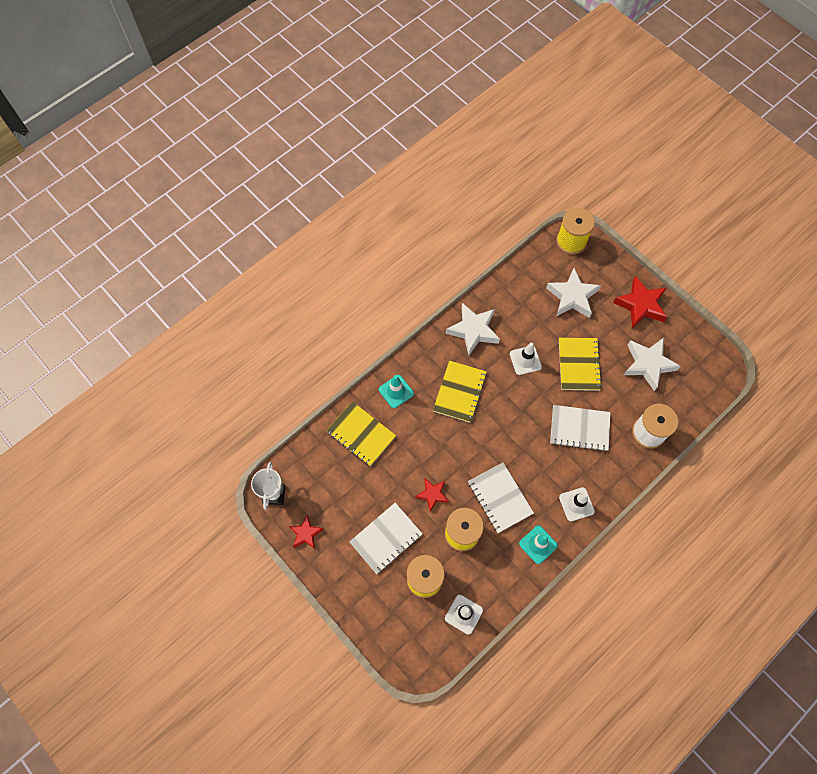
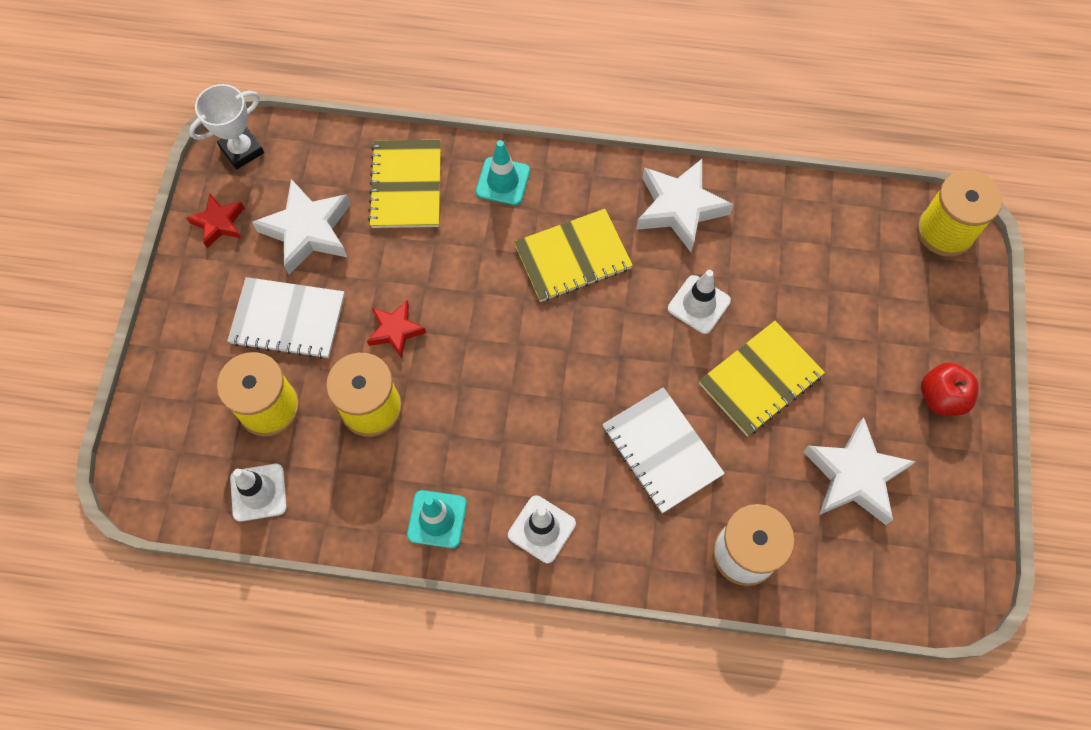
camera: 50 degrees right, 0 degrees up
white notebook [468,462,534,533] -> none
white star [546,268,601,318] -> white star moved to [252,179,351,275]
red star [613,276,667,328] -> red apple [921,362,979,416]

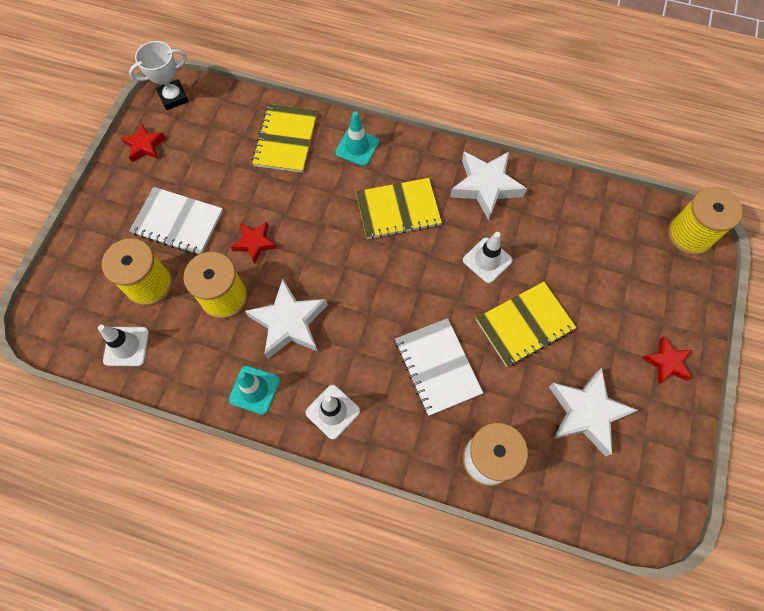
camera: 10 degrees right, 0 degrees up
white star [252,179,351,275] -> white star moved to [245,279,327,359]
red apple [921,362,979,416] -> red star [642,336,692,384]

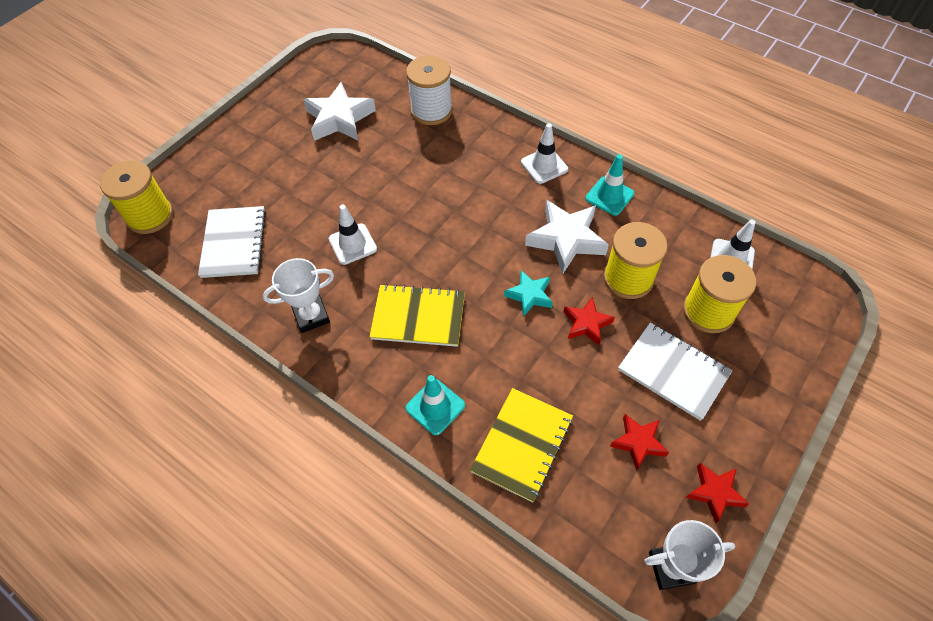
camera: 160 degrees left, 10 degrees down
white notebook [395,318,483,416] -> white notebook moved to [198,206,266,278]
white star [450,152,527,221] -> white trophy [263,258,334,333]
yellow notebook [476,282,577,367] -> none
red star [642,336,692,384] -> red star moved to [610,414,669,471]
none -> turquoise star [504,270,553,317]

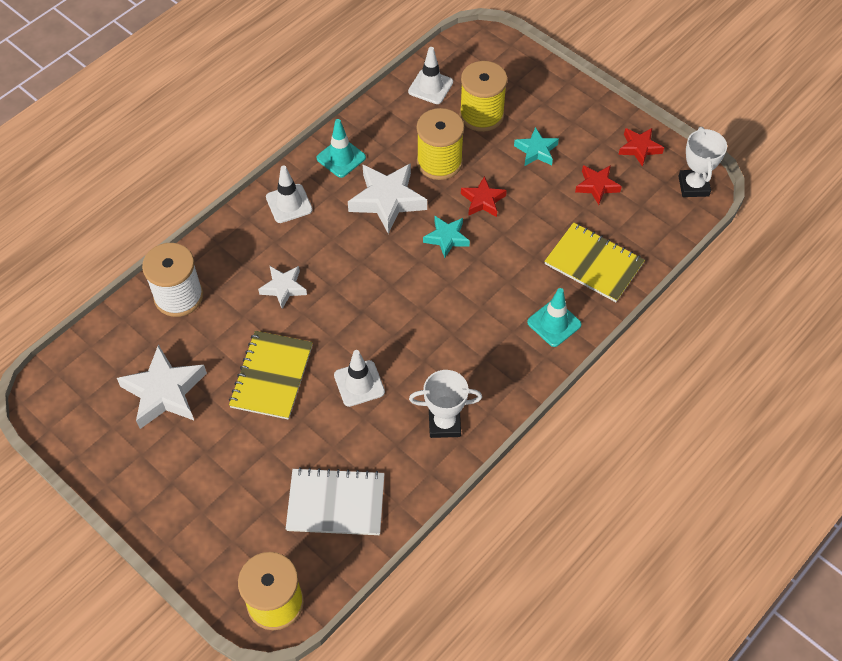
camera: 85 degrees left, 0 degrees up
white trophy [263,258,334,333] -> white trophy turned 75 degrees counterclockwise [409,370,482,438]
yellow notebook [369,284,465,347] -> yellow notebook moved to [229,331,313,420]
white notebook [618,322,733,421] -> turquoise star [514,127,559,166]
none -> white star [258,266,307,309]

